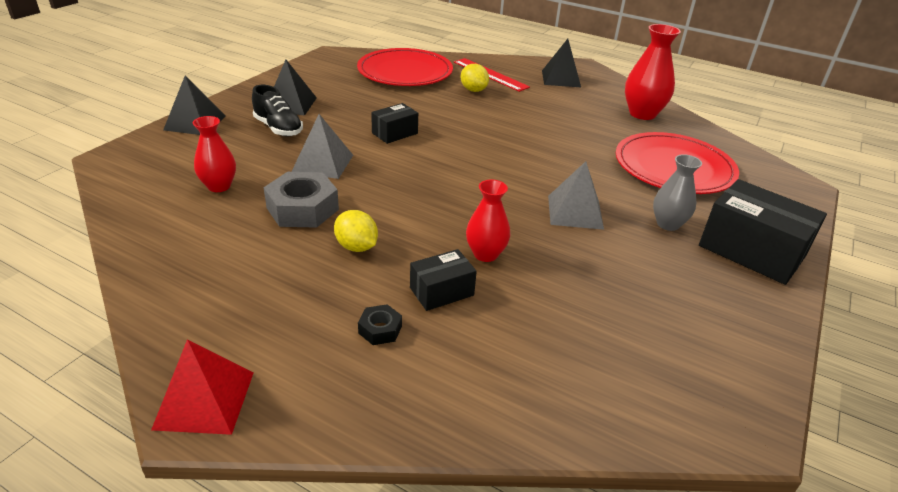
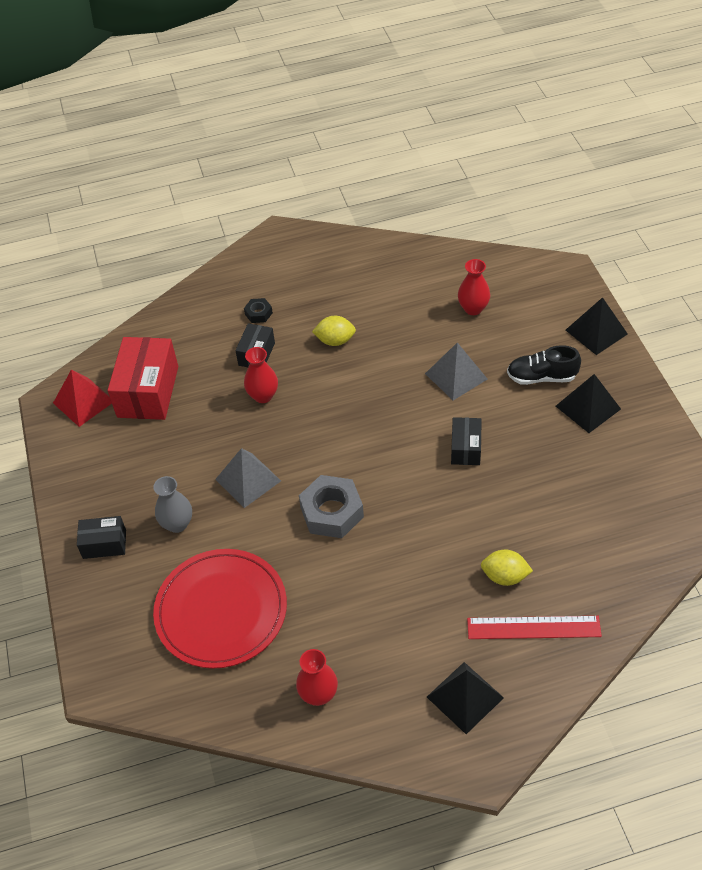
camera: 140 degrees right, 15 degrees up
red pyramid [151,339,253,435] -> red pyramid moved to [53,369,112,427]
grey nut [264,172,339,228] -> grey nut moved to [299,475,364,538]
red plate [357,48,453,86] -> none
red vase [625,24,681,120] -> red vase [296,649,338,706], size x0.65
black box [699,179,827,285] -> black box [77,516,126,559], size x0.55
none -> red box [108,337,178,420]

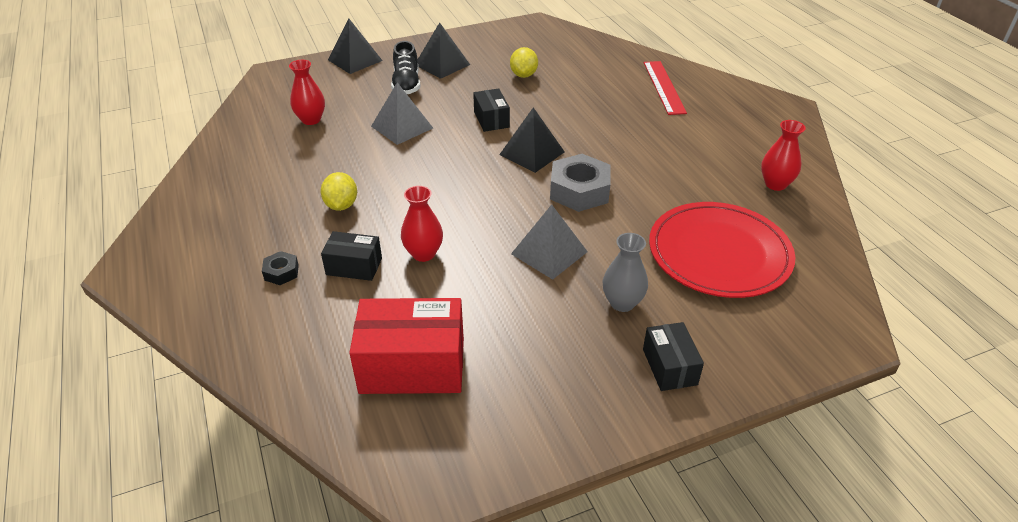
camera: 100 degrees left, 10 degrees down
red pyramid [53,369,112,427] -> none
black pyramid [427,662,504,734] -> black pyramid moved to [499,107,565,173]
black box [451,417,482,465] -> black box turned 75 degrees clockwise [473,88,510,132]
yellow lemon [481,549,533,586] -> yellow lemon moved to [510,47,538,78]

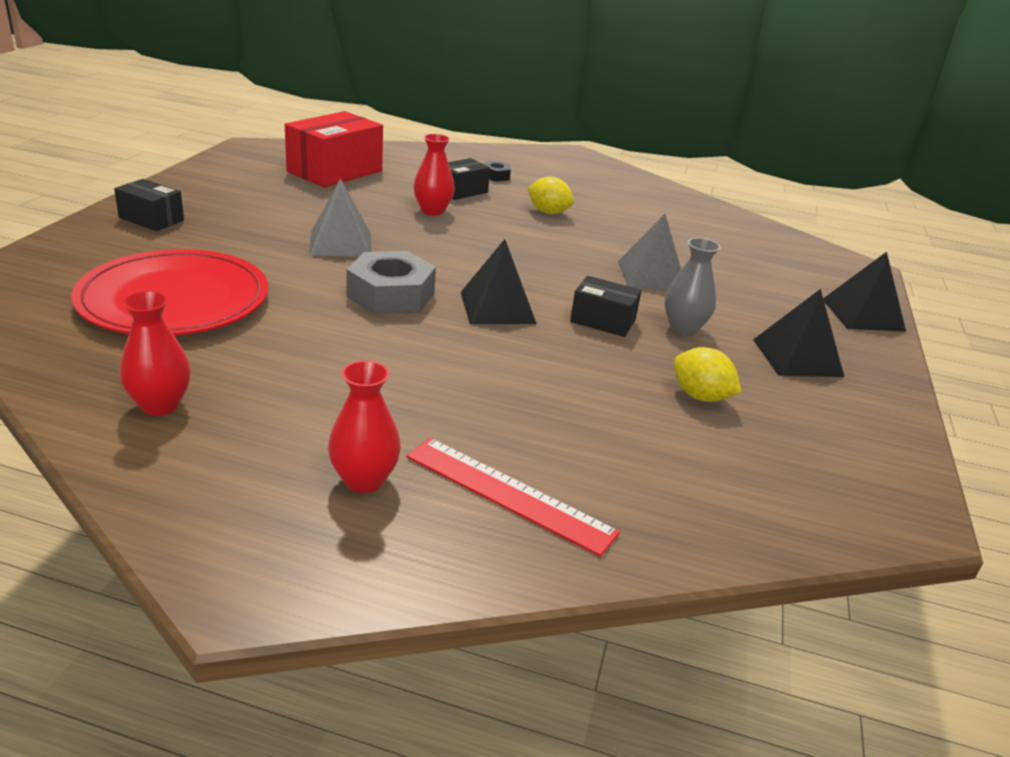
camera: 125 degrees right, 10 degrees down
red vase [289,60,325,125] -> red vase moved to [328,361,401,493]
black shoe [391,41,420,95] -> none
grey vase [603,233,648,312] -> grey vase moved to [664,238,721,335]

